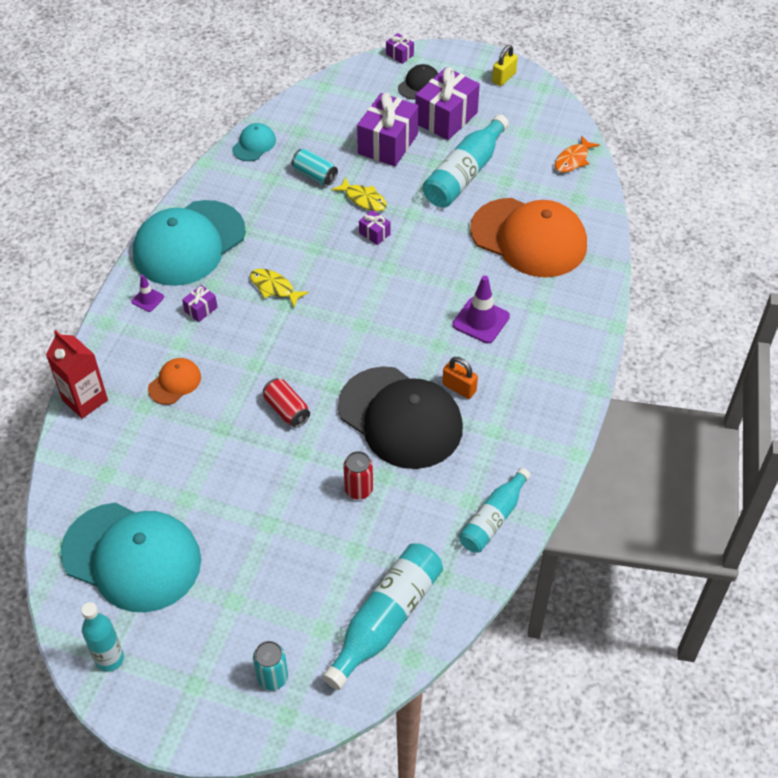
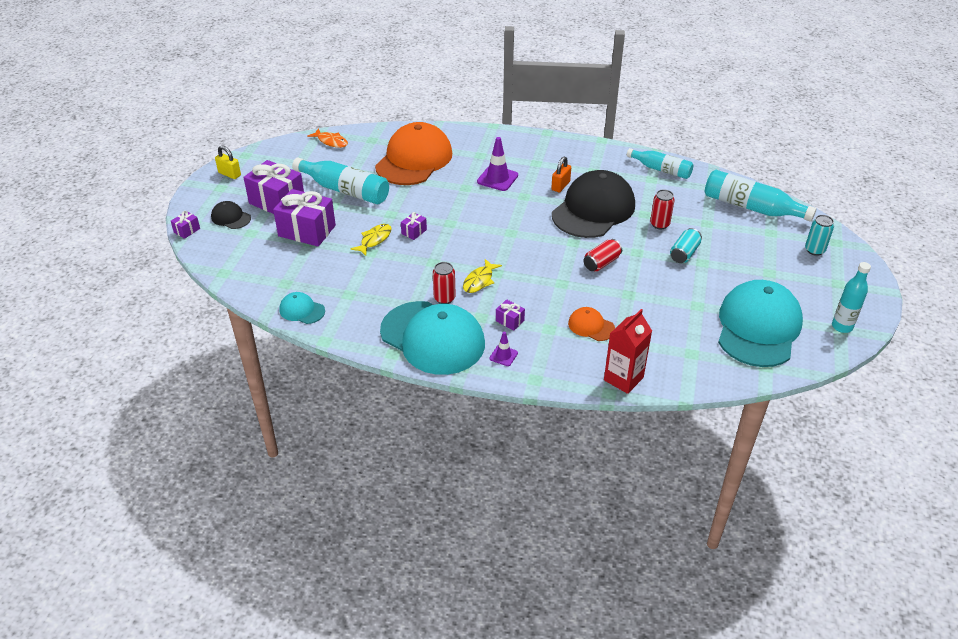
camera: 95 degrees left, 10 degrees down
turquoise can [292,149,338,185] -> turquoise can moved to [670,228,702,263]
none -> red can [433,262,456,304]

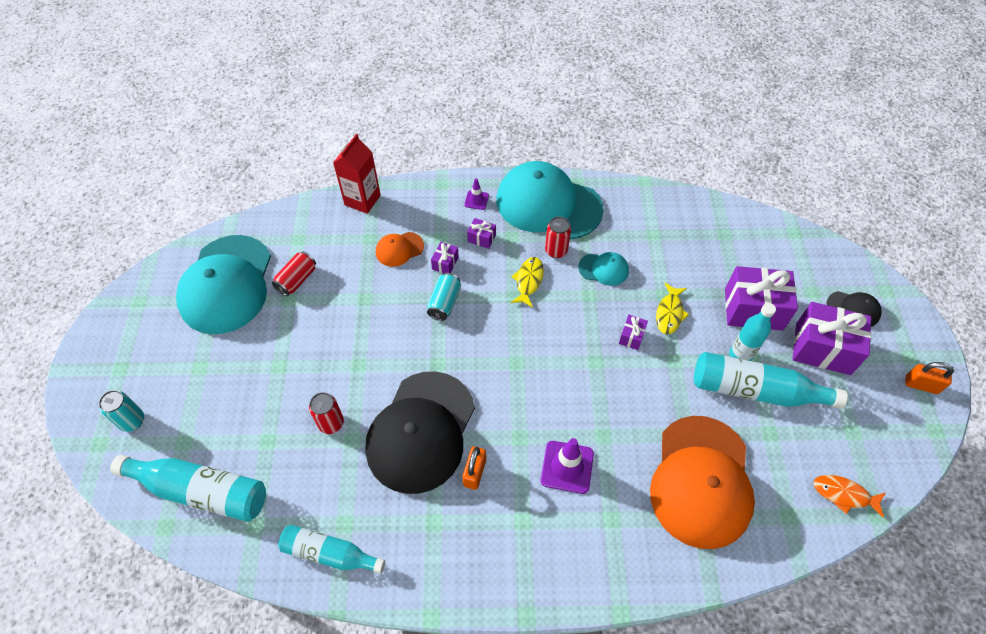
camera: 165 degrees right, 15 degrees up
purple gift [171,211,200,239] -> purple gift moved to [431,242,459,273]
yellow padlock [215,146,241,179] -> orange padlock [905,362,954,394]
turquoise cap [279,292,325,324] -> turquoise cap moved to [578,252,629,286]
orange cap [568,307,615,341] -> orange cap turned 135 degrees clockwise [376,232,424,267]
red can [584,239,622,272] -> red can moved to [272,252,316,296]
turquoise can [670,228,702,263] -> turquoise can moved to [427,273,461,321]
turquoise bottle [832,262,871,333] -> turquoise bottle moved to [729,303,776,361]

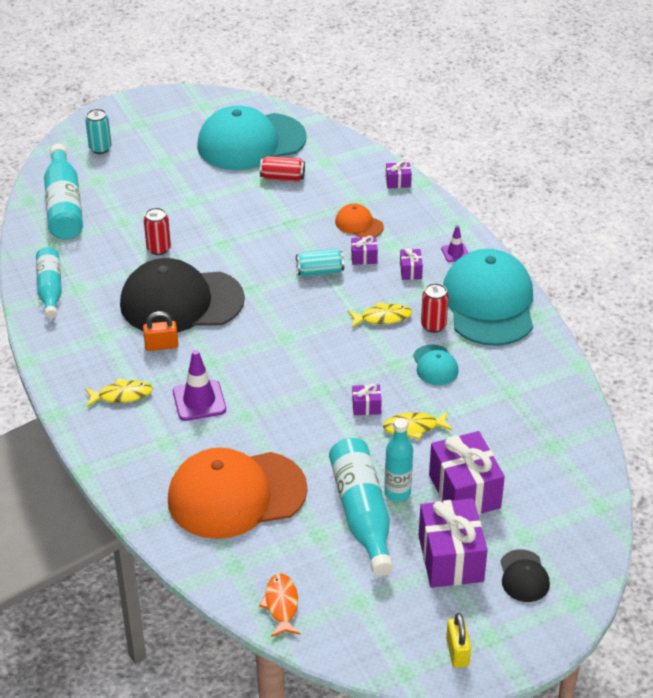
camera: 65 degrees right, 15 degrees down
red carton [333,134,381,214] -> purple gift [386,161,412,188]
orange padlock [905,362,954,394] -> yellow padlock [446,613,471,668]
none -> yellow fish [85,378,153,407]

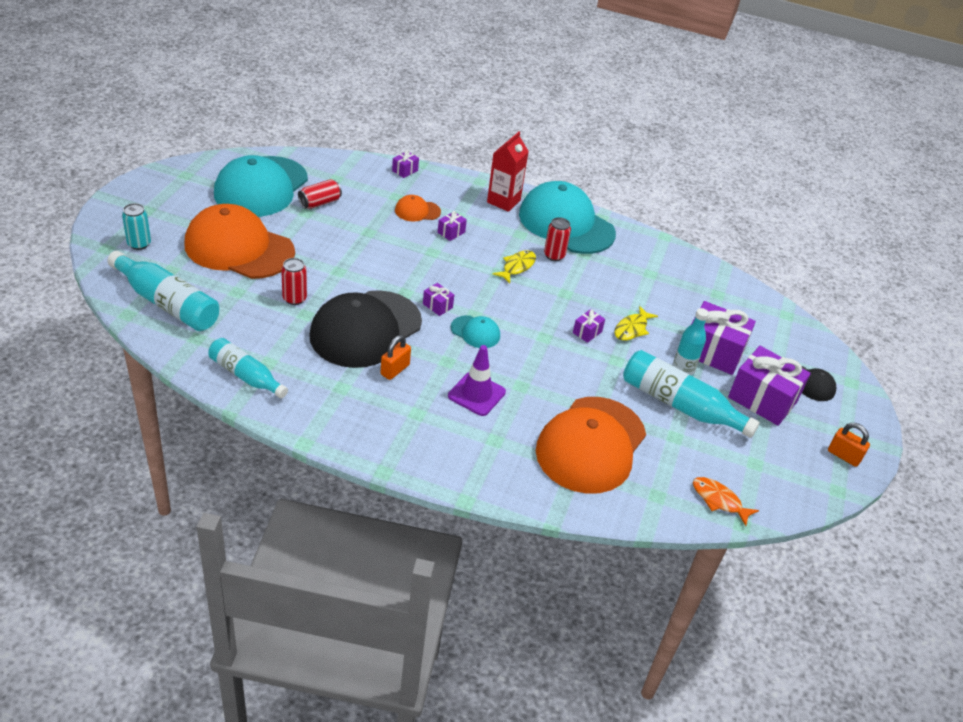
camera: 50 degrees left, 0 degrees up
yellow fish [85,378,153,407] -> none
turquoise can [296,249,344,277] -> none
purple gift [400,248,423,280] -> purple gift moved to [423,283,454,316]
turquoise cap [413,344,459,385] -> turquoise cap moved to [451,315,500,348]
purple traffic cone [441,225,468,262] -> red carton [487,132,529,212]
yellow padlock [446,613,471,668] -> orange padlock [828,423,870,467]
none -> orange cap [184,204,295,279]

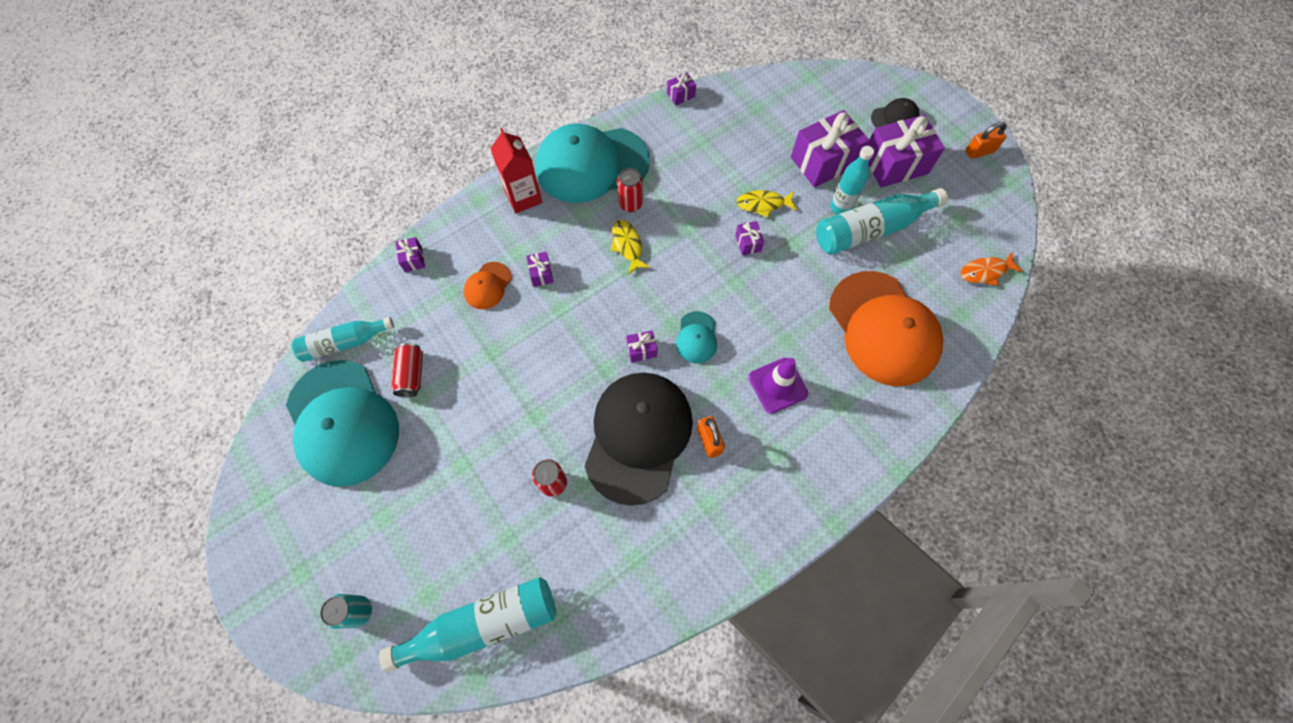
camera: 50 degrees left, 25 degrees up
orange cap [184,204,295,279] -> none
turquoise bottle [208,338,288,398] -> turquoise bottle moved to [292,317,394,362]
black cap [309,290,422,368] -> black cap turned 150 degrees counterclockwise [585,373,693,506]
turquoise cap [451,315,500,348] -> turquoise cap turned 120 degrees clockwise [676,311,717,363]
yellow fish [614,306,658,341] -> yellow fish turned 105 degrees clockwise [736,190,797,218]
none -> purple gift [667,72,696,105]

